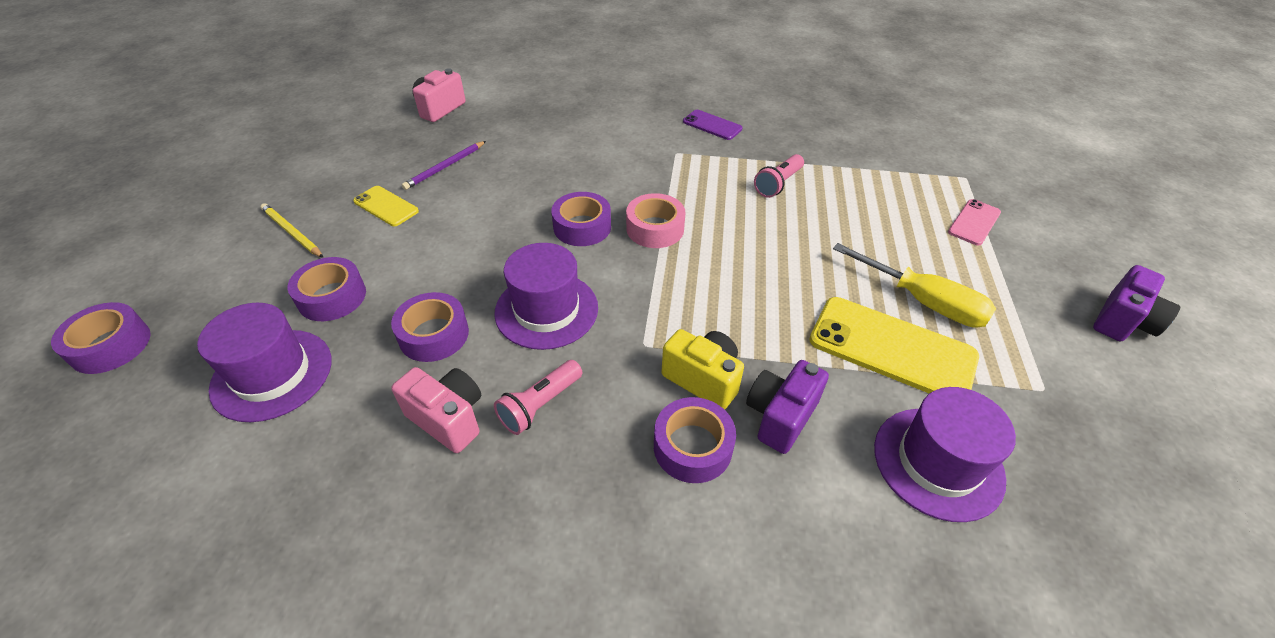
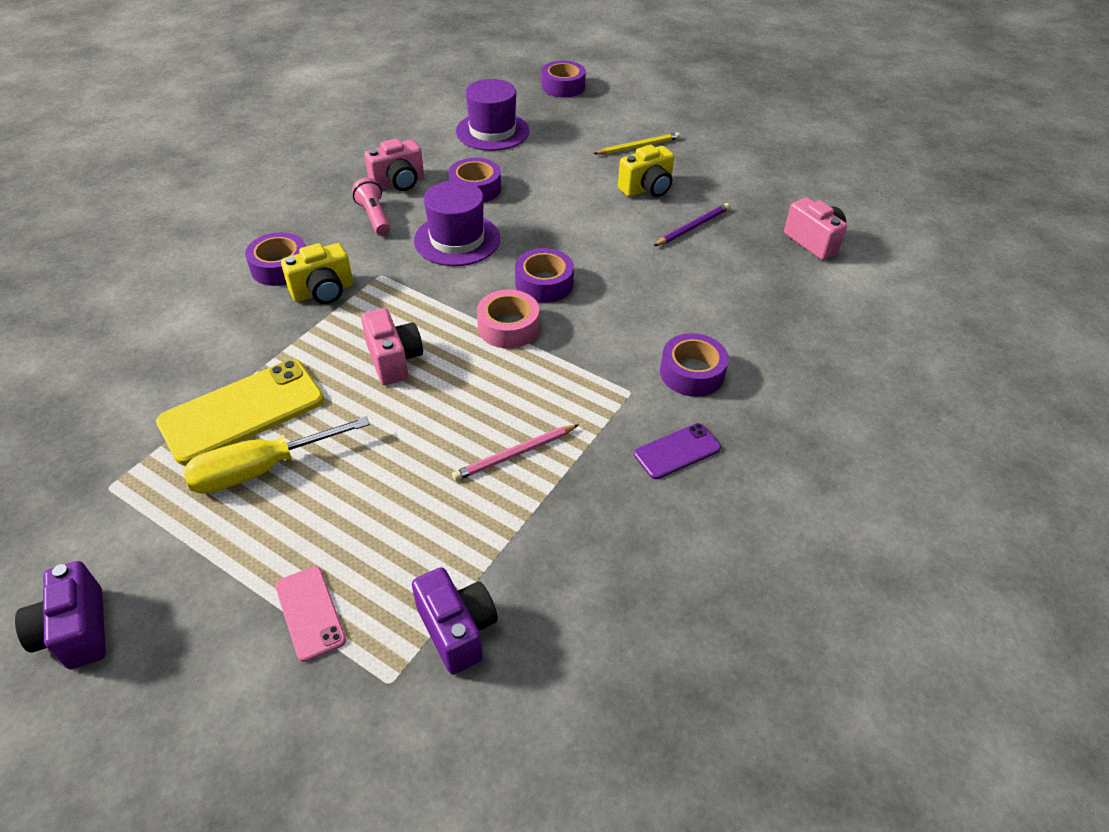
camera: 115 degrees right, 0 degrees up
purple tape [288,257,366,321] -> purple tape moved to [660,333,729,397]
yellow phone [353,186,419,226] -> yellow camera [618,145,674,197]
purple pencil [402,141,486,190] -> purple pencil turned 75 degrees clockwise [654,203,730,246]
purple camera [746,360,829,454] -> purple camera moved to [412,567,498,675]
pink flashlight [754,154,804,198] -> pink pencil [452,424,579,481]
purple hat [874,387,1016,522] -> none
none -> pink camera [361,308,423,385]

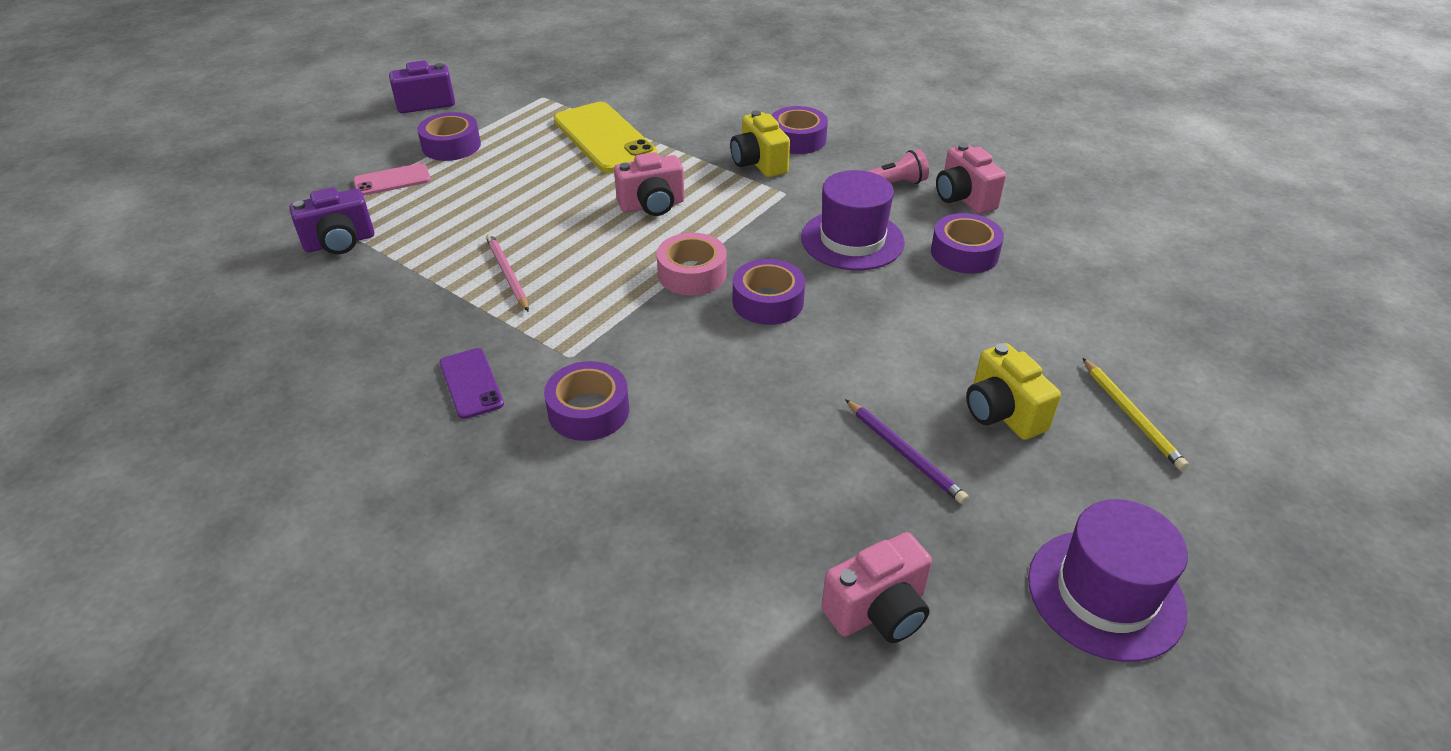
camera: 95 degrees right, 5 degrees down
yellow screwdriver [183,416,370,494] -> none
purple hat [456,79,529,151] -> purple hat moved to [1028,499,1188,662]
purple tape [542,61,586,98] -> purple tape moved to [417,112,481,161]

